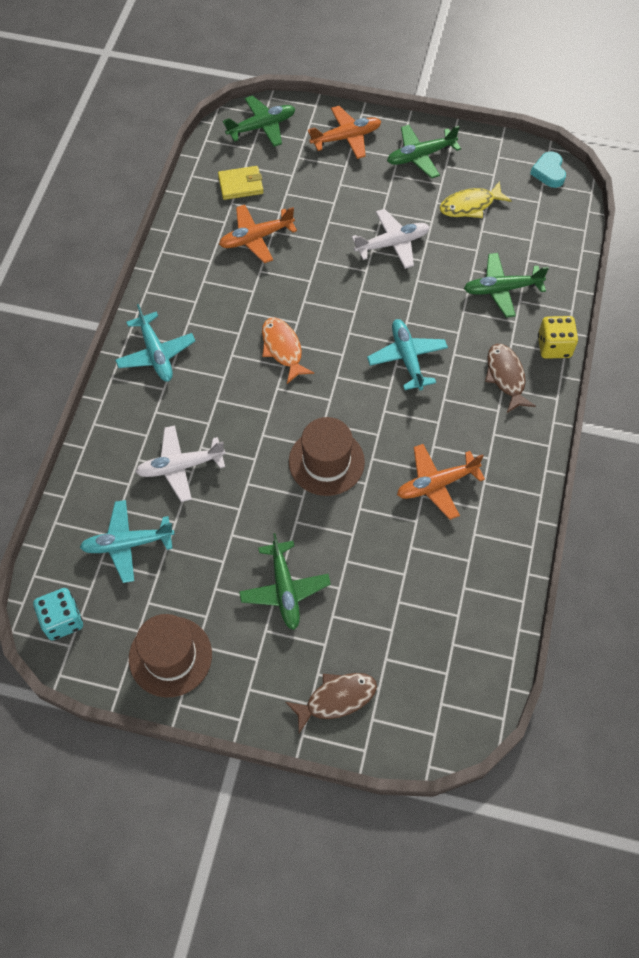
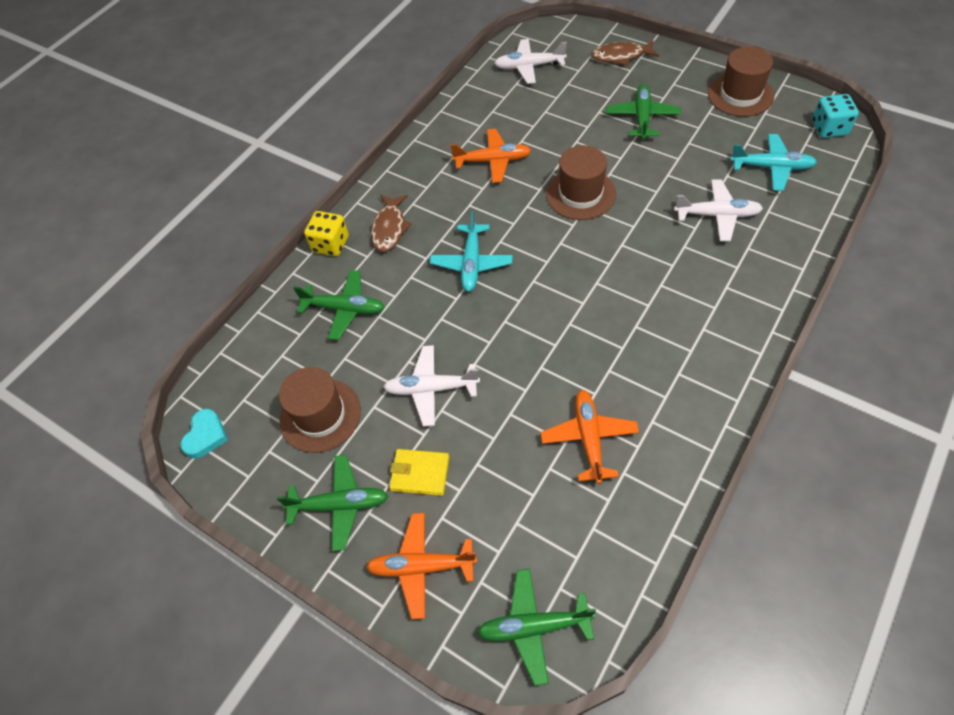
camera: 155 degrees left, 5 degrees down
turquoise plane [115,304,195,382] -> none
yellow wallet [218,166,263,200] -> yellow wallet moved to [389,449,449,496]
orange plane [219,205,297,263] -> orange plane turned 90 degrees counterclockwise [541,390,639,484]
orange fish [262,318,314,384] -> none
yellow fish [440,181,512,218] -> brown hat [279,367,361,453]
none -> white plane [494,39,567,84]

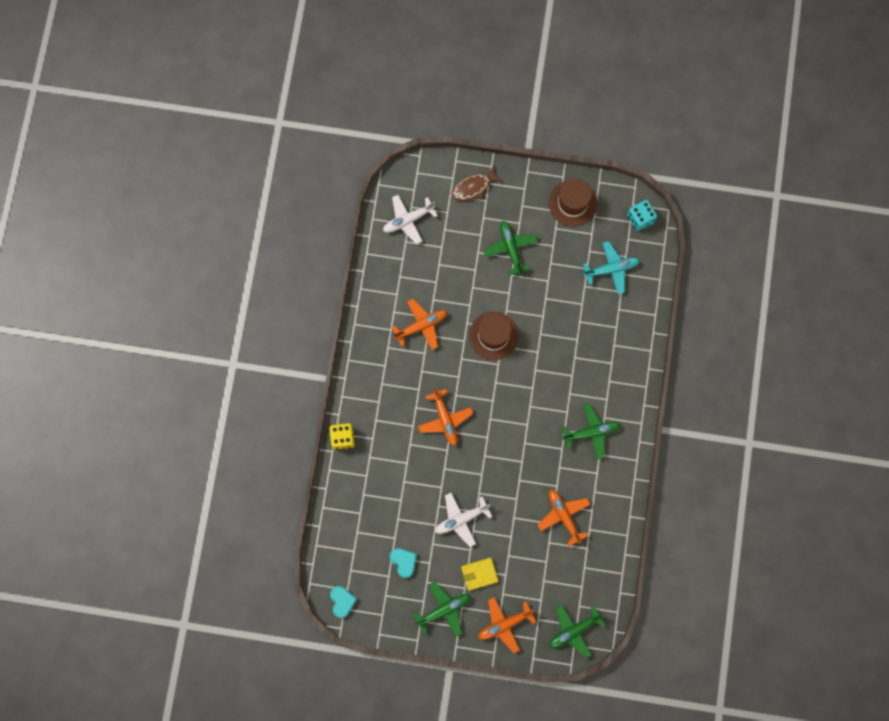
camera: 30 degrees left, 20 degrees up
brown hat [279,367,361,453] -> turquoise heart [390,548,417,578]
green plane [293,270,385,340] -> green plane moved to [562,404,620,460]
brown fish [371,195,412,252] -> none
turquoise plane [430,211,513,292] -> orange plane [418,388,473,446]
white plane [674,180,763,241] -> none

